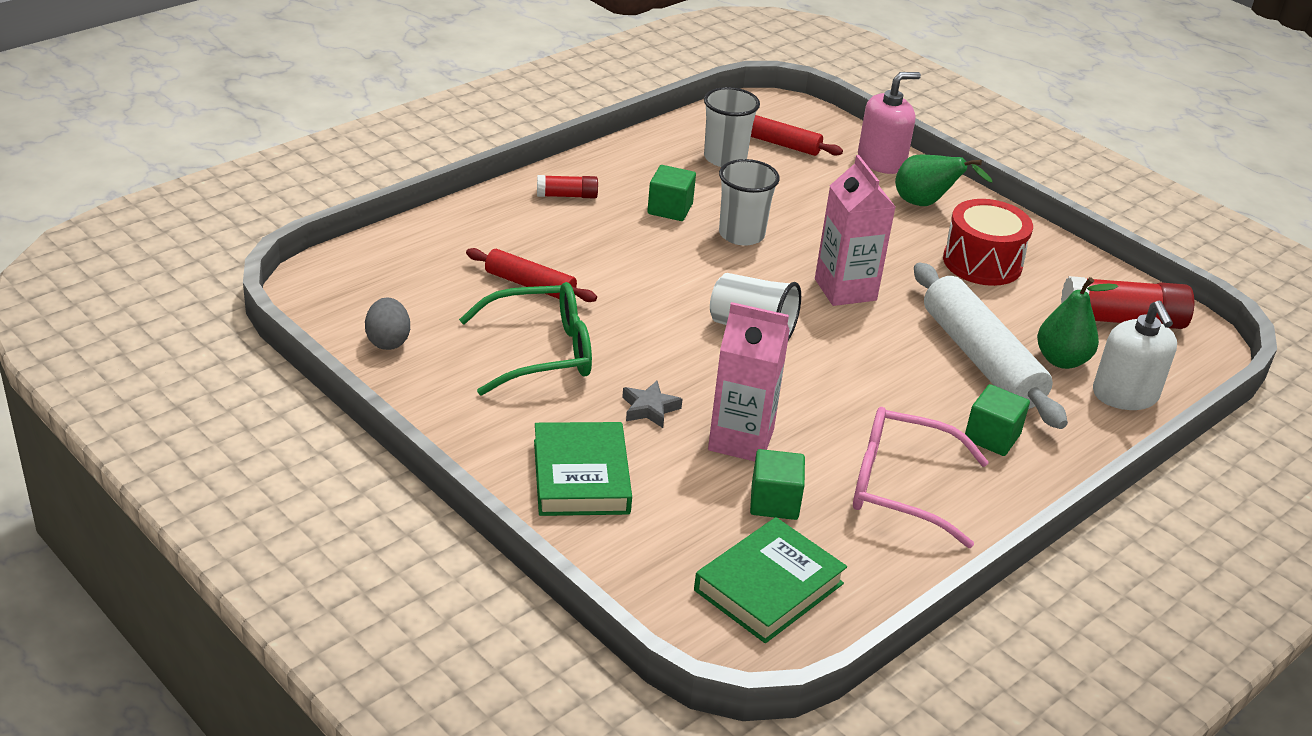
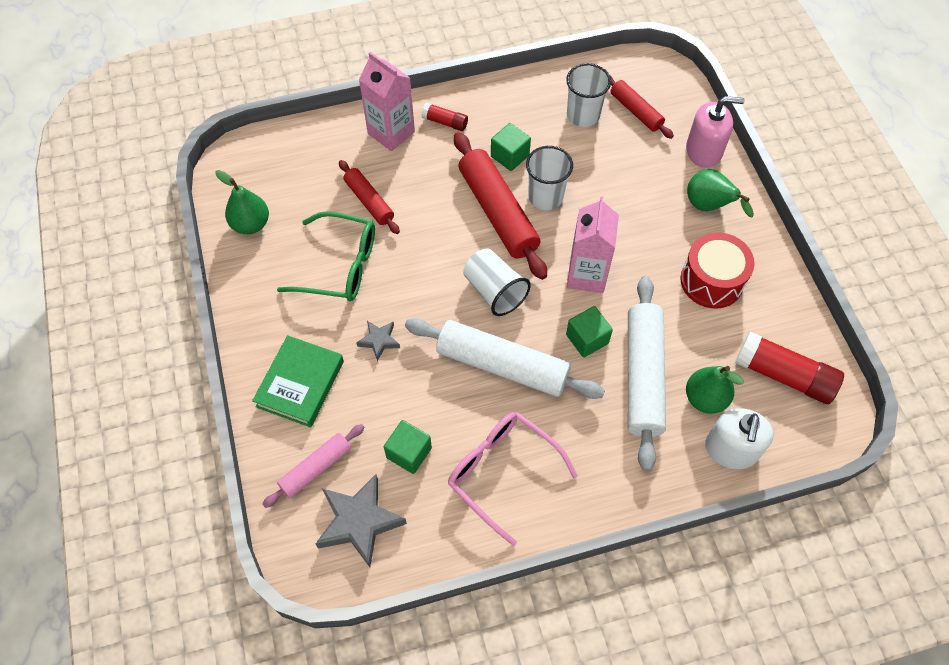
camera: 30 degrees right, 25 degrees up
grey egg [365,298,410,350] -> green pear [215,170,269,234]
green book [694,517,847,643] -> grey star [315,474,407,567]
pink carton [708,302,790,462] -> pink carton moved to [359,52,415,151]
green cube [965,384,1030,456] -> green cube moved to [566,306,613,358]
none -> pink rolling pin [262,424,365,508]
none -> white rolling pin [405,318,605,399]
none -> red rolling pin [454,132,547,280]

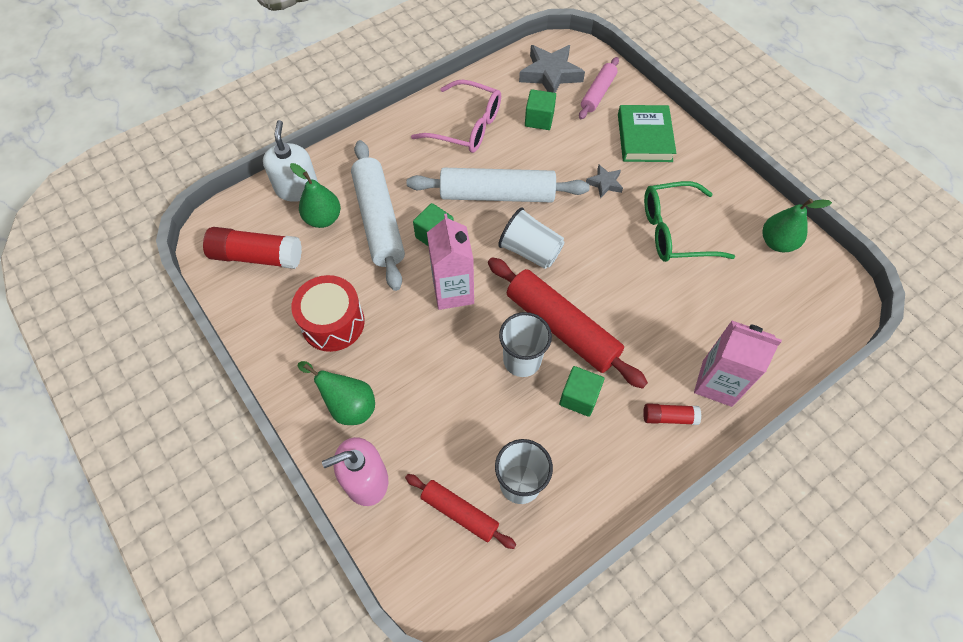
camera: 160 degrees right, 0 degrees up
red rolling pin [339,160,400,234] -> none

